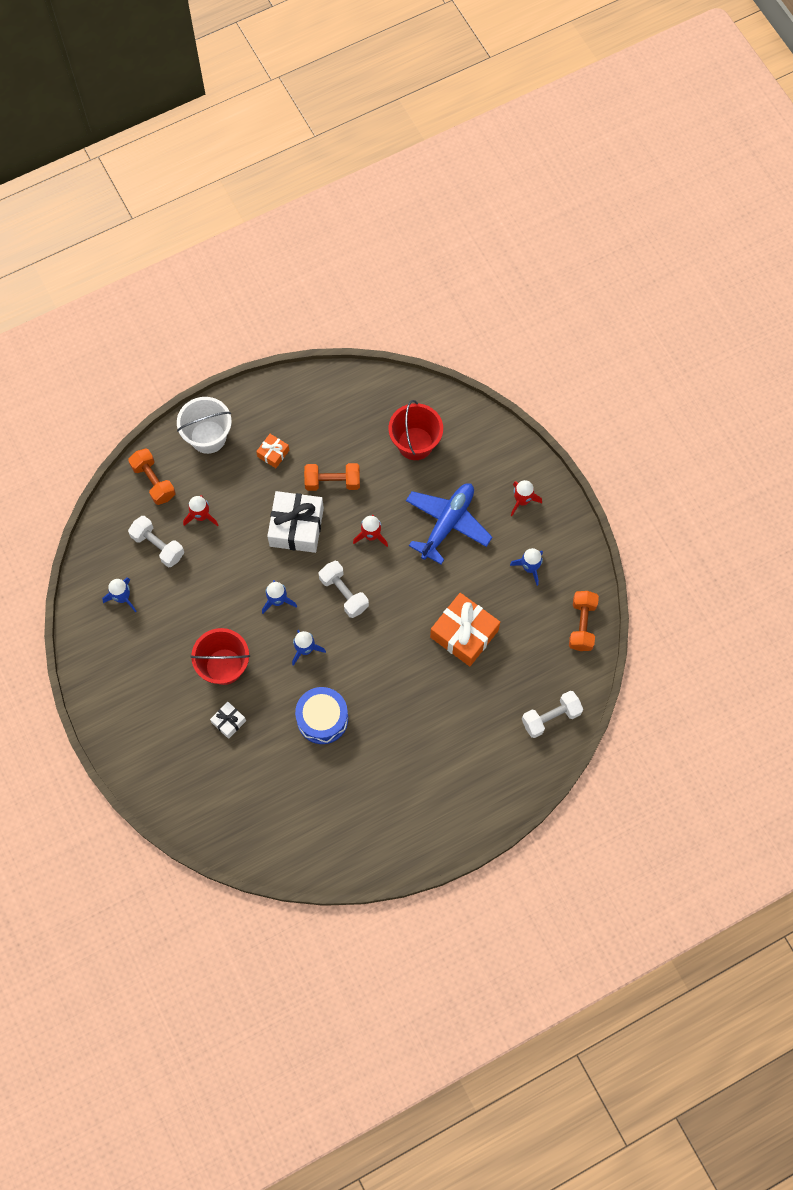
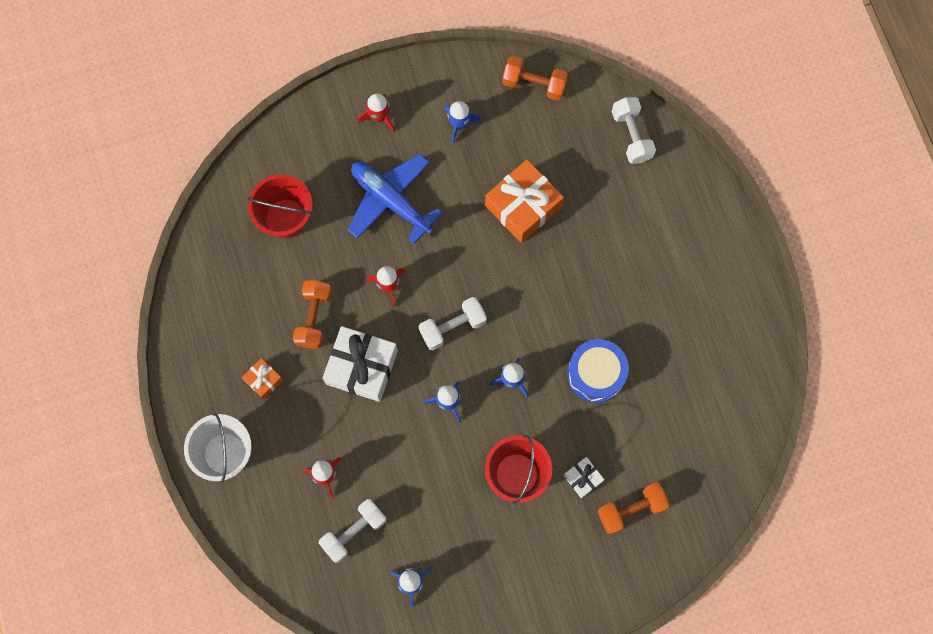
camera: 80 degrees left, 5 degrees up
orange dumbbell [128,448,176,505] -> orange dumbbell moved to [597,482,670,534]

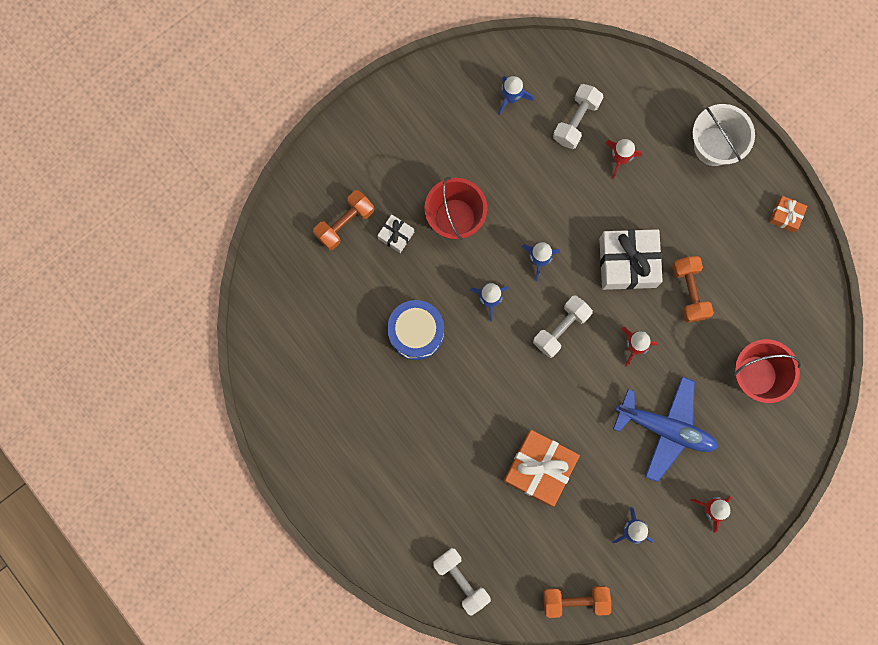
camera: 160 degrees right, 5 degrees up
orange gift [242,358,283,399] -> orange gift moved to [769,196,807,233]

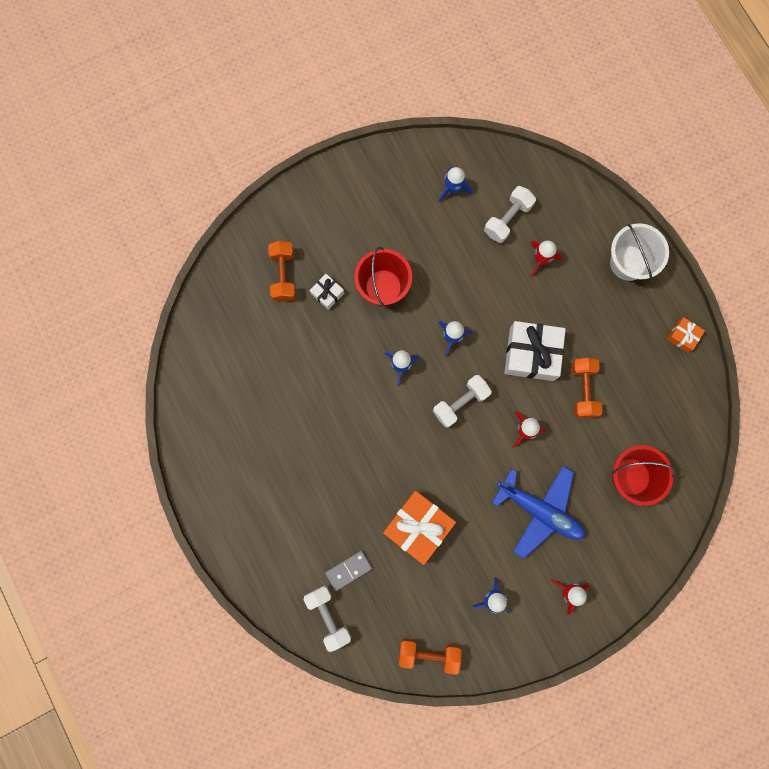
camera: 10 degrees right, 0 degrees up
orange dumbbell [313,190,374,250] -> orange dumbbell turned 60 degrees counterclockwise [268,241,296,302]
blue drum [387,300,444,360] -> none
none -> grey domino [325,550,372,591]

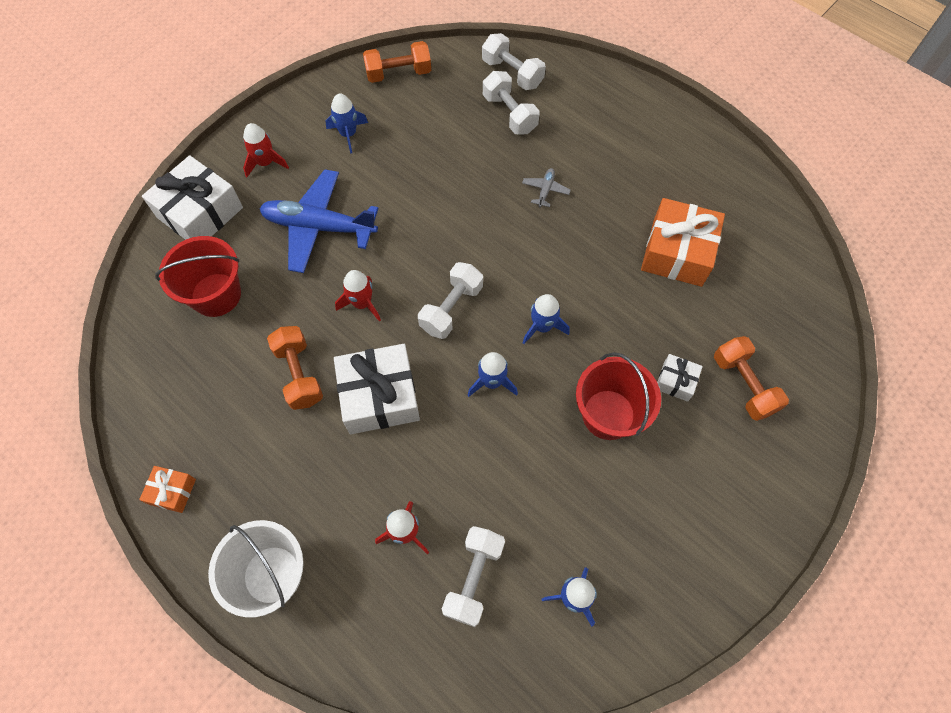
camera: 160 degrees right, 15 degrees down
grey domino [325,550,372,591] -> white dumbbell [483,71,540,134]
orange gift [383,491,456,565] -> orange gift moved to [641,198,725,287]
none -> white gift [142,155,243,240]
none -> grey plane [522,168,571,207]

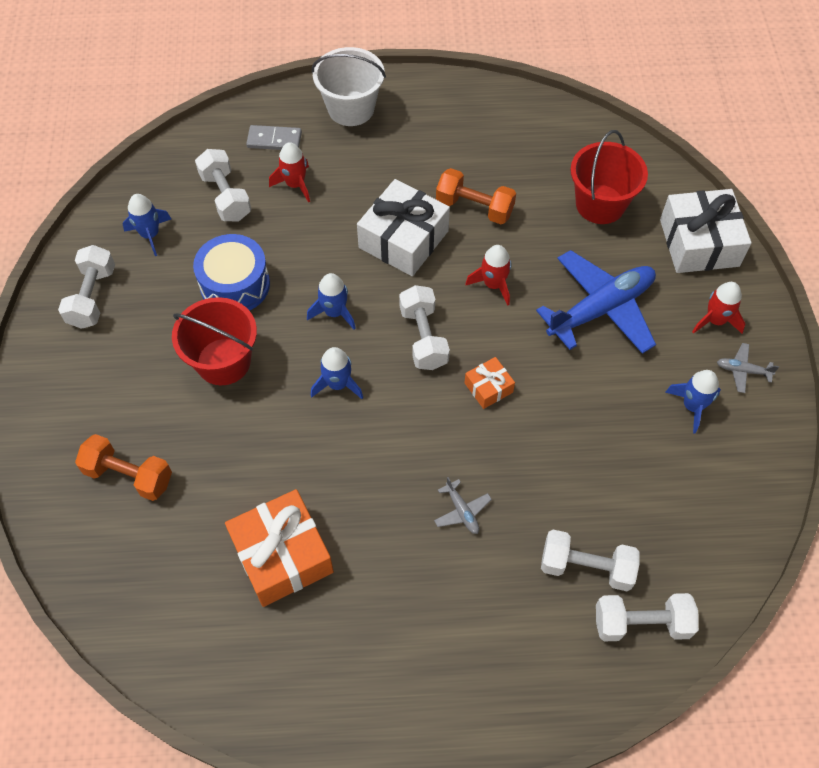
camera: 135 degrees right, 5 degrees down
orange gift [139,466,196,513] -> orange gift moved to [465,357,515,409]
orange dumbbell [363,41,431,83] -> none
white gift [657,354,703,402] -> none
none -> white dumbbell [58,245,115,329]
none -> blue drum [193,234,270,311]
none -> grey domino [246,125,302,150]
none -> grey plane [717,343,779,393]

